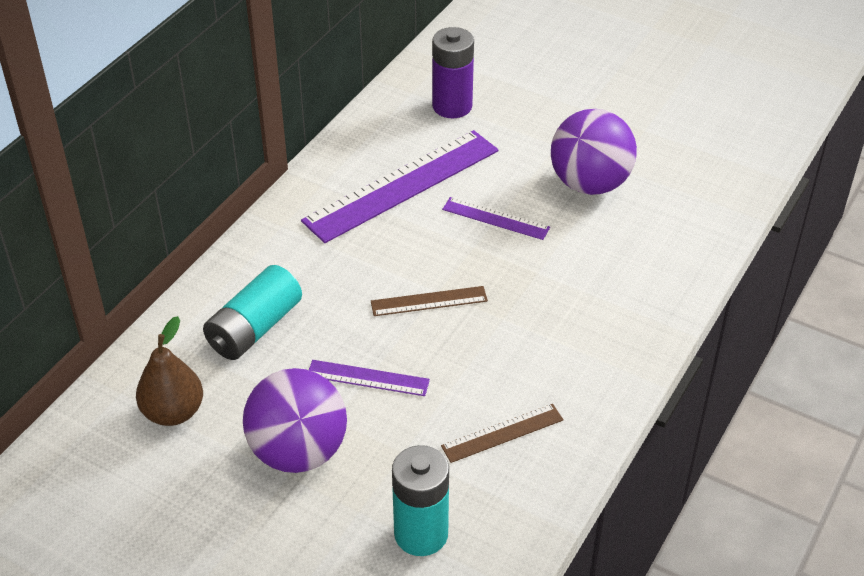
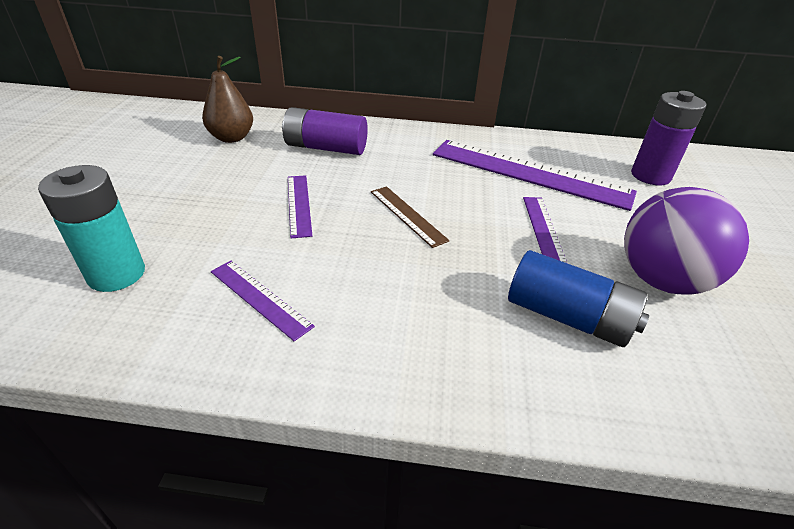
camera: 65 degrees right, 5 degrees down
turquoise battery [203,265,302,360] -> purple battery [282,107,368,155]
purple ball [243,368,347,473] -> none
brown ruler [441,404,564,463] -> purple ruler [211,261,315,341]
none -> blue battery [508,250,649,347]

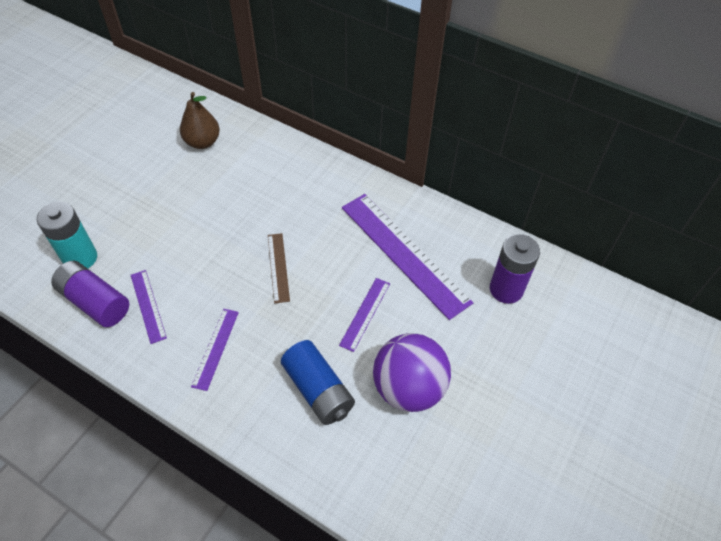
camera: 25 degrees right, 15 degrees up
purple battery [282,107,368,155] -> purple battery moved to [51,261,129,327]
purple ruler [288,175,312,238] -> purple ruler moved to [191,309,239,391]

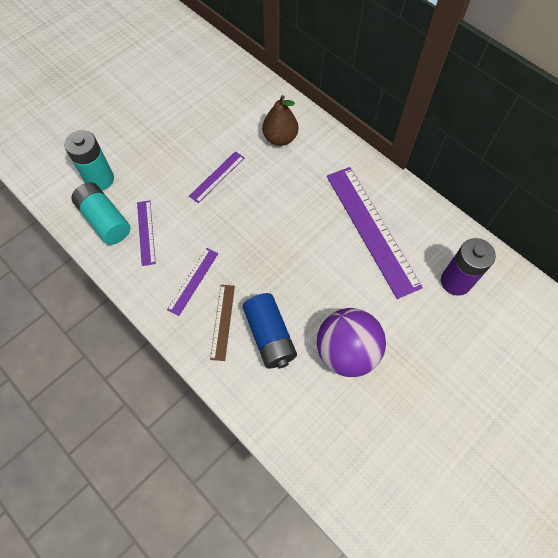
camera: 15 degrees right, 10 degrees up
purple battery [51,261,129,327] -> turquoise battery [71,182,131,245]
brown pear [180,92,220,149] -> brown pear moved to [262,95,298,146]
brown ruler [268,233,290,303] -> brown ruler moved to [210,285,235,361]
purple ruler [339,278,390,352] -> purple ruler moved to [189,151,245,203]

